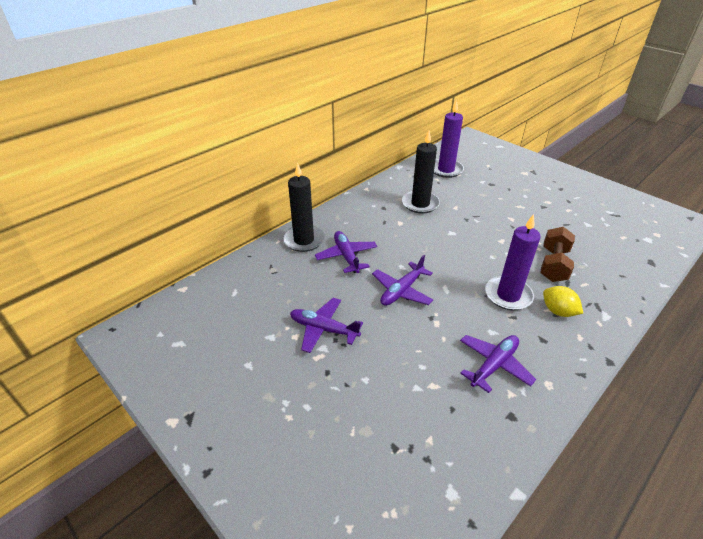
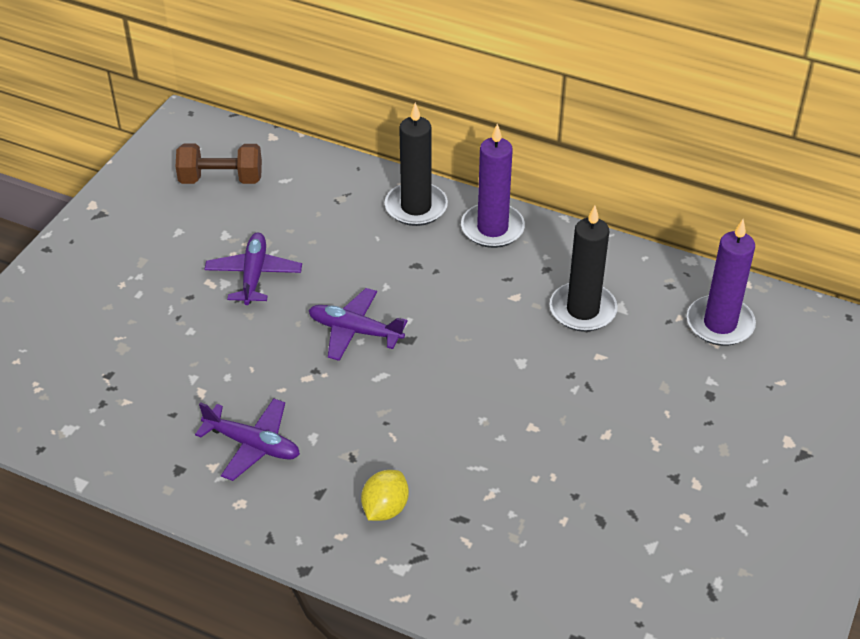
camera: 70 degrees right, 5 degrees up
purple plane [315,231,377,273] -> none
purple candle [485,214,540,310] -> purple candle moved to [461,123,525,248]
brown dumbbell [541,227,575,282] -> brown dumbbell moved to [176,144,262,184]

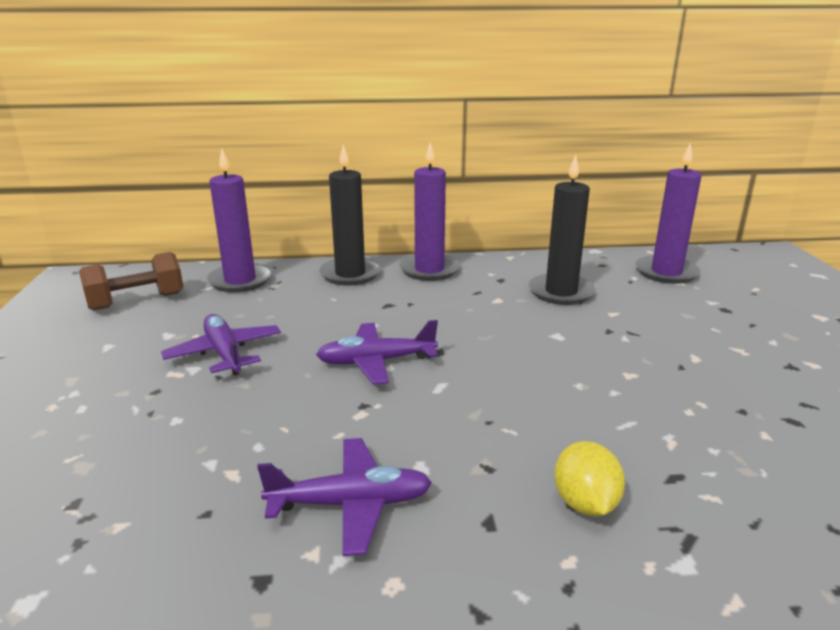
camera: 30 degrees left, 20 degrees down
none -> purple candle [207,149,272,292]

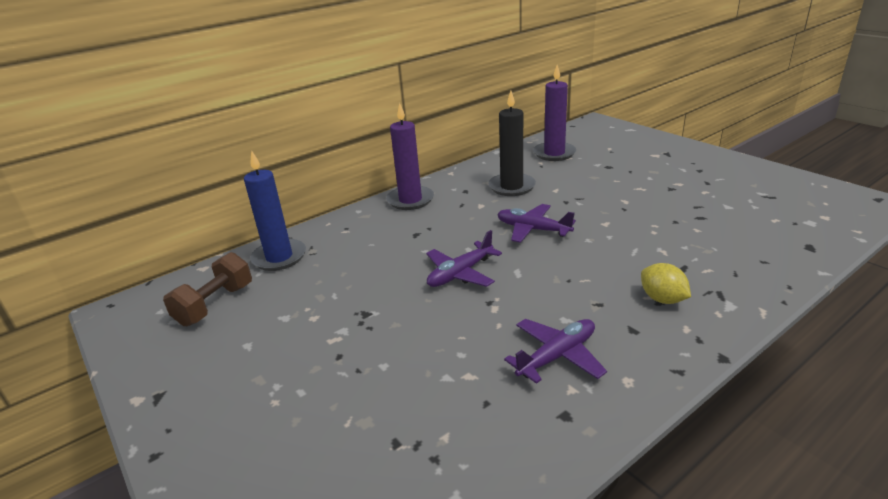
camera: 30 degrees left, 5 degrees up
purple plane [161,314,281,376] -> purple plane moved to [497,204,576,243]
purple candle [207,149,272,292] -> blue candle [244,150,306,271]
black candle [319,144,381,285] -> none

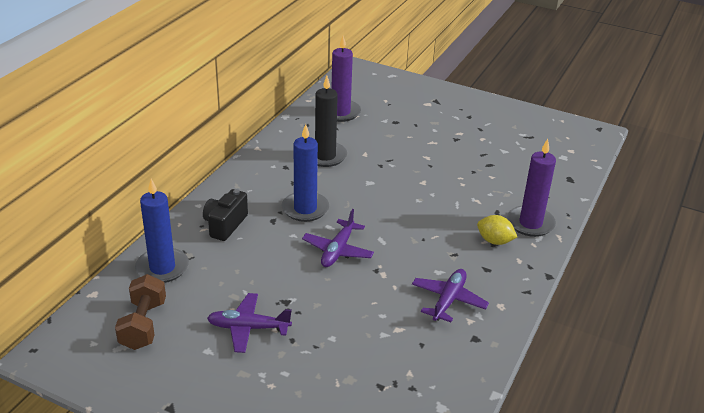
camera: 30 degrees left, 5 degrees up
purple candle [386,103,434,210] -> purple candle moved to [507,139,556,237]
purple plane [497,204,576,243] -> purple plane moved to [207,293,292,353]
none -> black camera [203,189,248,241]
none -> blue candle [281,124,329,222]

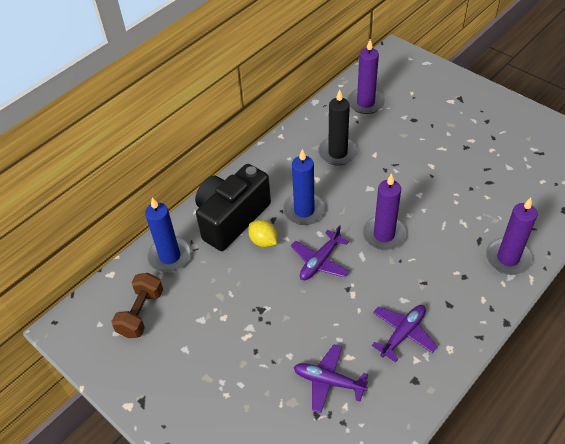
camera: 20 degrees right, 15 degrees up
black camera [203,189,248,241] -> black camera [195,164,271,251], size x1.83
purple plane [207,293,292,353] -> purple plane moved to [294,345,368,413]
yellow lemon [477,215,517,245] -> yellow lemon moved to [248,220,277,247]
none -> purple candle [362,173,407,250]

